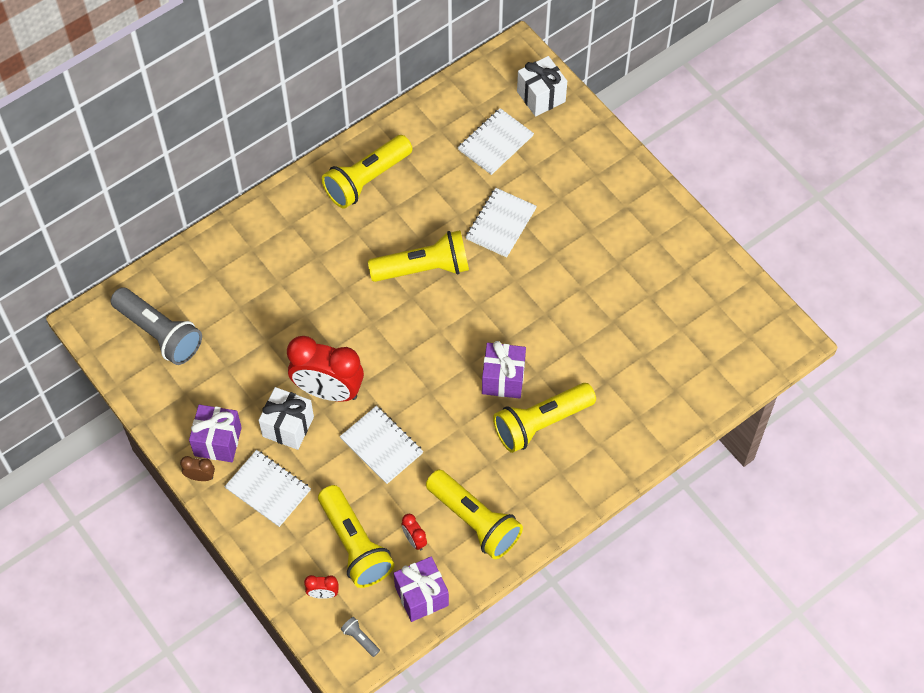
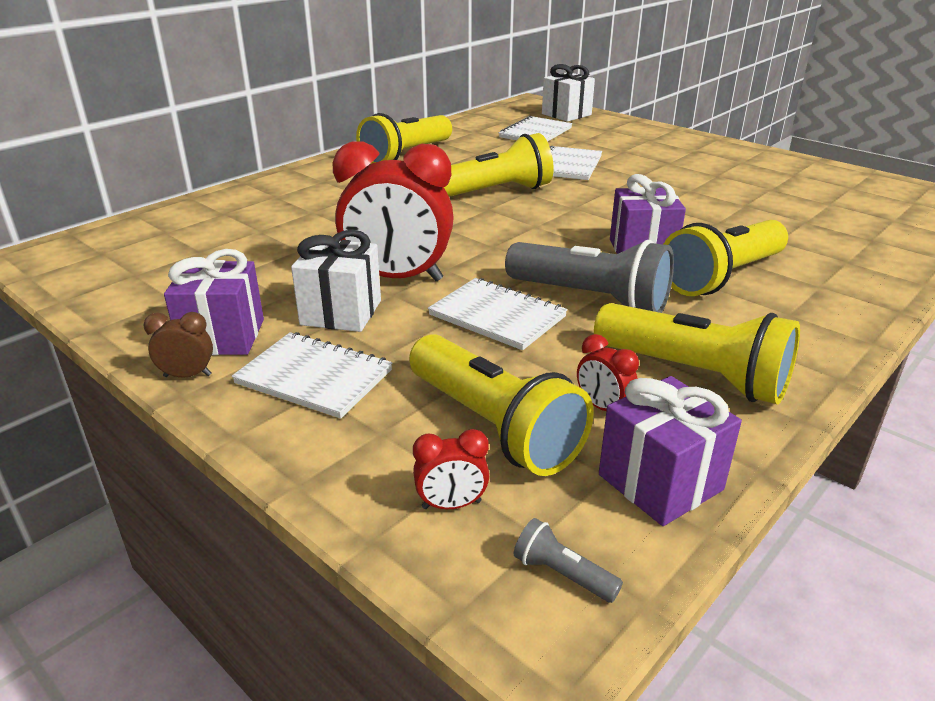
camera: 10 degrees left, 30 degrees down
grey flashlight [111,287,202,365] -> grey flashlight moved to [505,240,674,313]

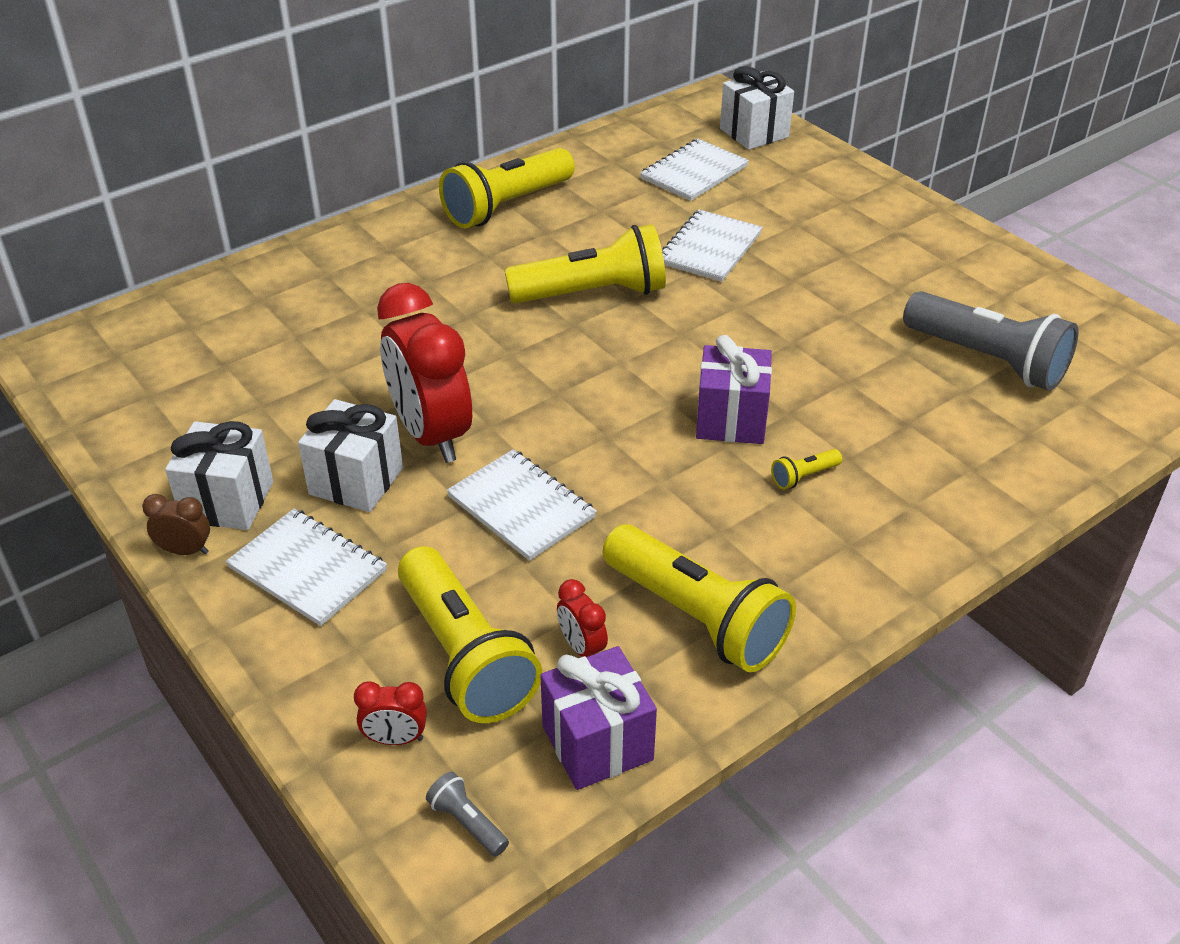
camera: 10 degrees right, 10 degrees up
purple gift [164,249,264,355] -> white gift [165,421,273,530]
red clock [332,141,454,281] -> red clock turned 45 degrees clockwise [377,283,472,463]
grey flashlight [505,240,674,313] -> grey flashlight moved to [903,291,1078,391]
yellow flashlight [664,220,788,296] -> yellow flashlight [771,449,842,489], size x0.40

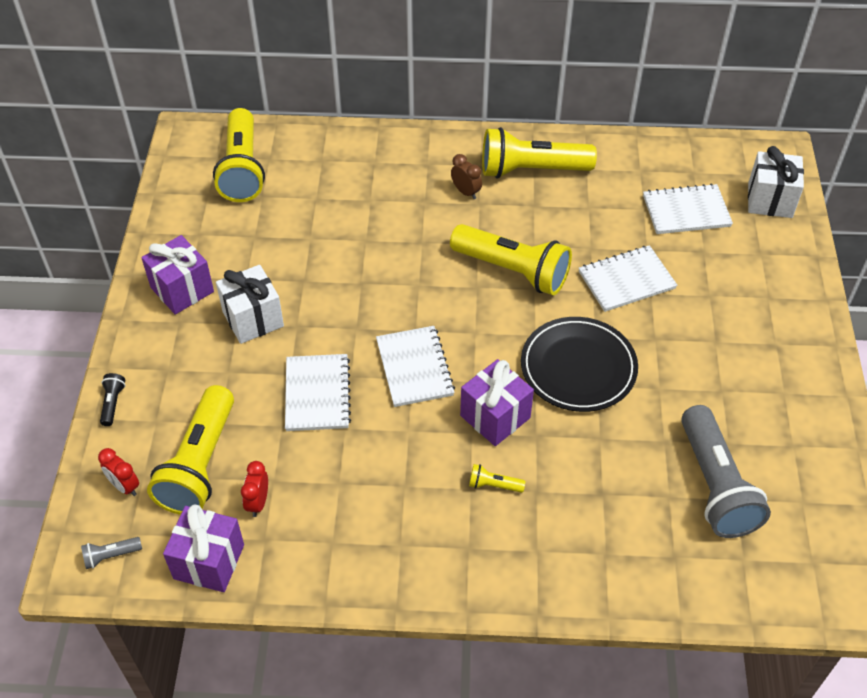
camera: 40 degrees right, 10 degrees up
brown clock [142,494,210,555] -> brown clock moved to [451,154,482,199]
white gift [165,421,273,530] -> purple gift [141,235,214,315]
white notebook [226,508,387,626] -> white notebook moved to [376,326,455,407]
red clock [377,283,472,463] -> none
grey flashlight [426,772,509,857] -> grey flashlight turned 105 degrees counterclockwise [81,537,142,569]
yellow flashlight [603,524,796,672] -> yellow flashlight moved to [213,108,265,202]
none -> black flashlight [100,373,125,426]
none -> black plate [521,317,638,412]

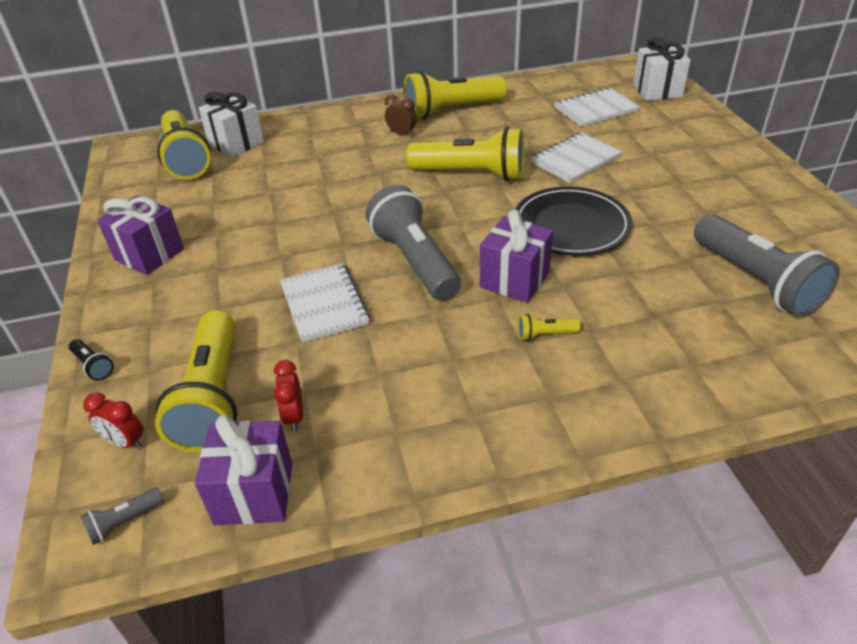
camera: 15 degrees left, 10 degrees down
black flashlight [100,373,125,426] -> black flashlight turned 150 degrees clockwise [69,339,114,381]
white gift [216,265,284,344] -> white gift moved to [199,92,264,158]
white notebook [376,326,455,407] -> grey flashlight [366,185,461,301]

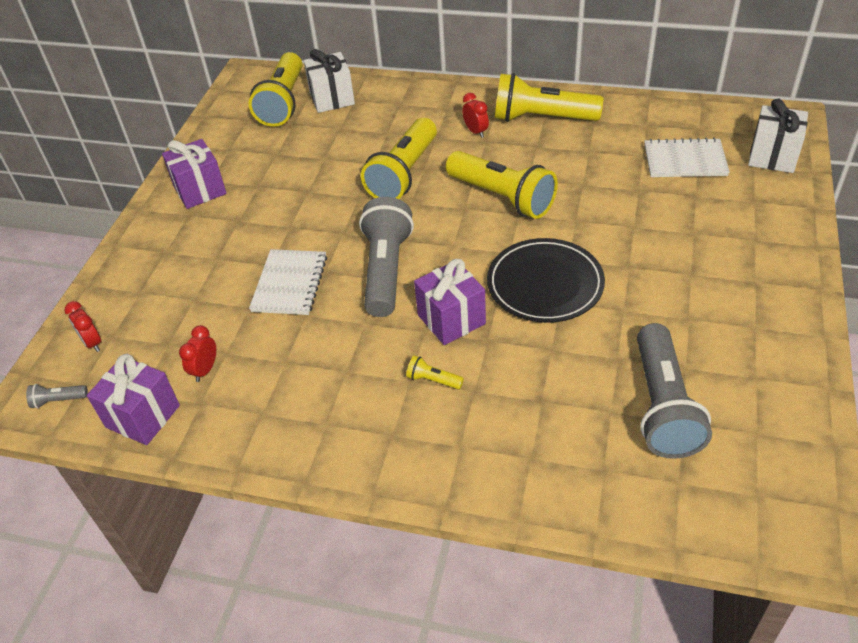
camera: 30 degrees right, 5 degrees up
black flashlight [69,339,114,381] -> none
yellow flashlight [155,310,237,452] -> yellow flashlight moved to [361,118,437,199]
brown clock [385,95,417,137] -> red clock [462,93,489,138]
white notebook [530,132,622,183] -> none

